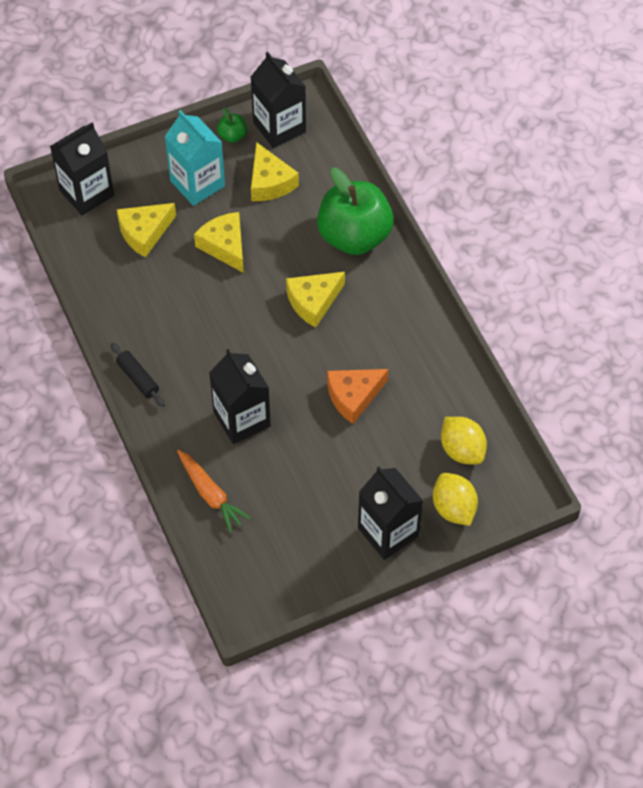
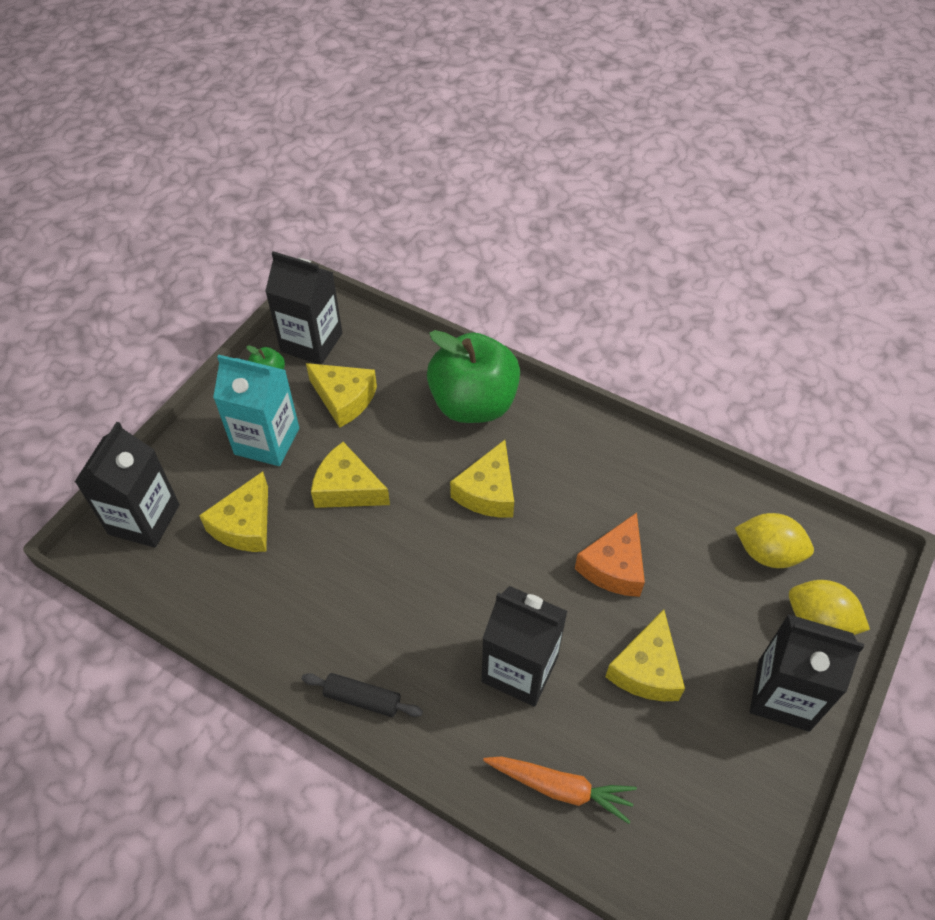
camera: 35 degrees left, 5 degrees down
none -> yellow cheese [605,610,685,701]

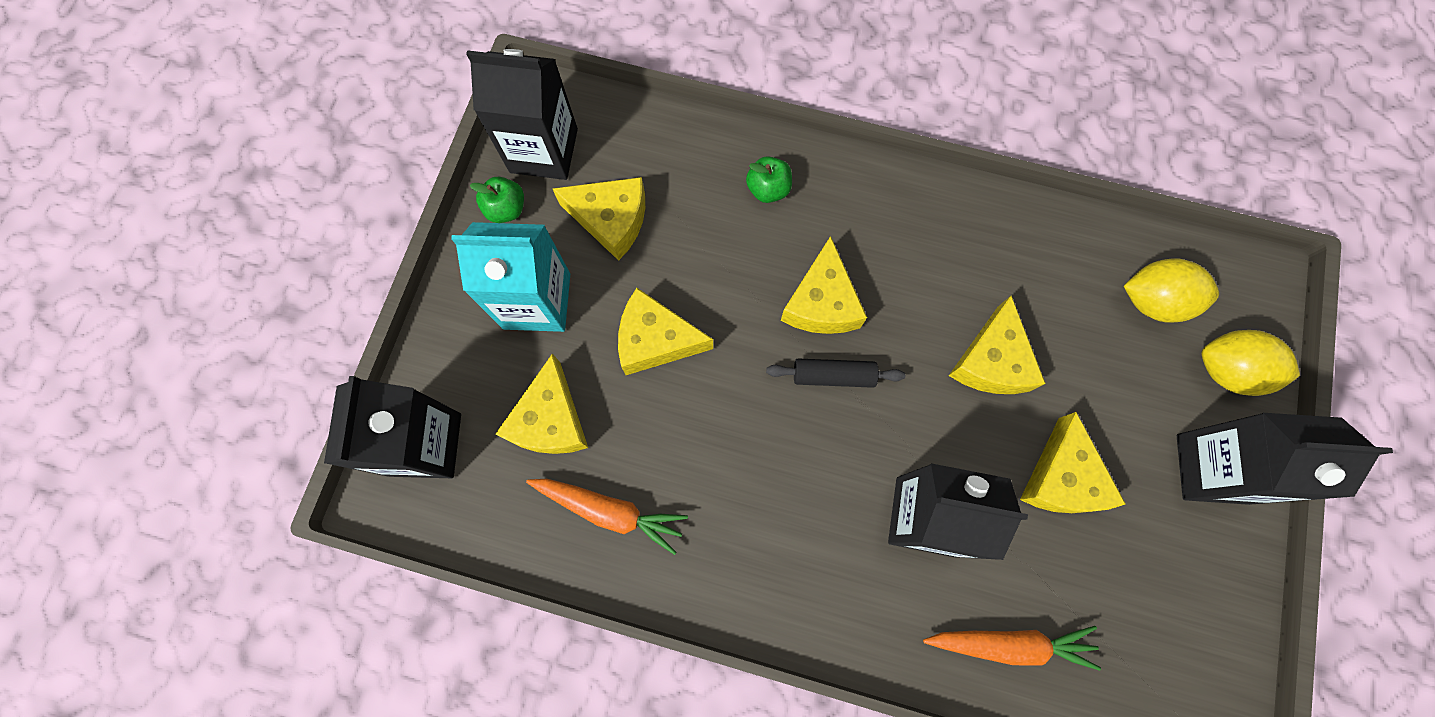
camera: 15 degrees left, 20 degrees up
black rolling pin [302,673,423,717] -> black rolling pin moved to [766,359,905,388]
green apple [427,330,520,423] -> green apple [746,156,792,203], size x0.41
orange cheese [575,513,645,597] -> yellow cheese [949,296,1046,394]
none -> orange carrot [526,479,688,555]

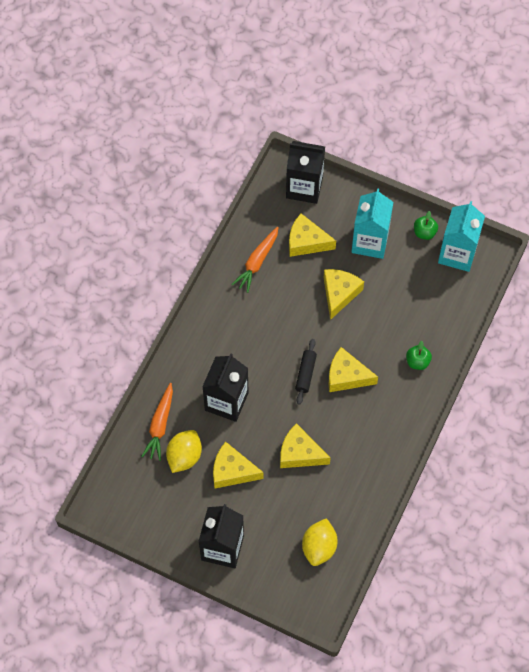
camera: 100 degrees right, 10 degrees down
black carton [466,49,578,180] -> turquoise carton [438,201,485,272]
yellow cheese [552,177,645,261] -> none
yellow lemon [1202,330,1300,396] -> yellow lemon moved to [166,430,202,473]

